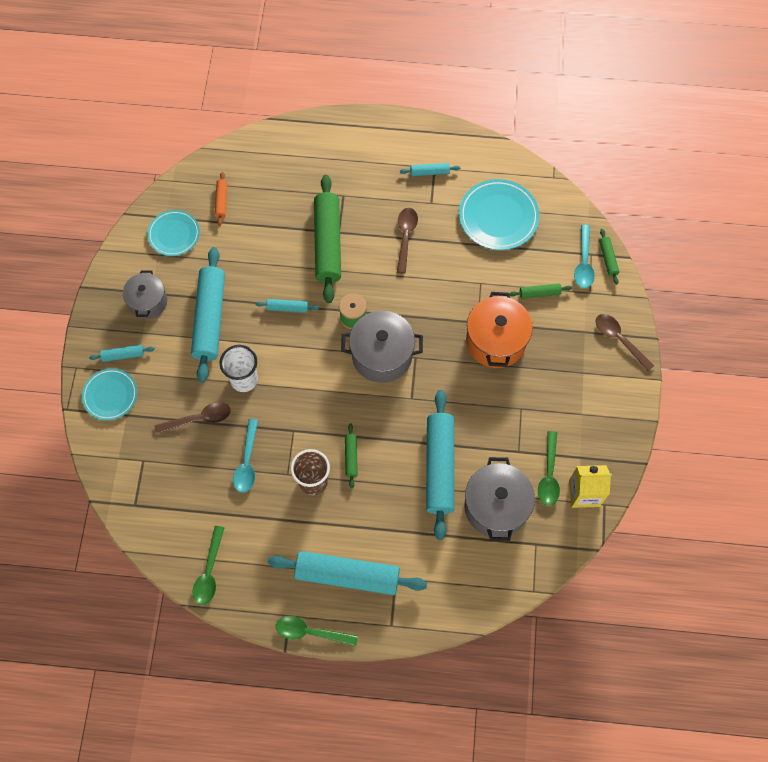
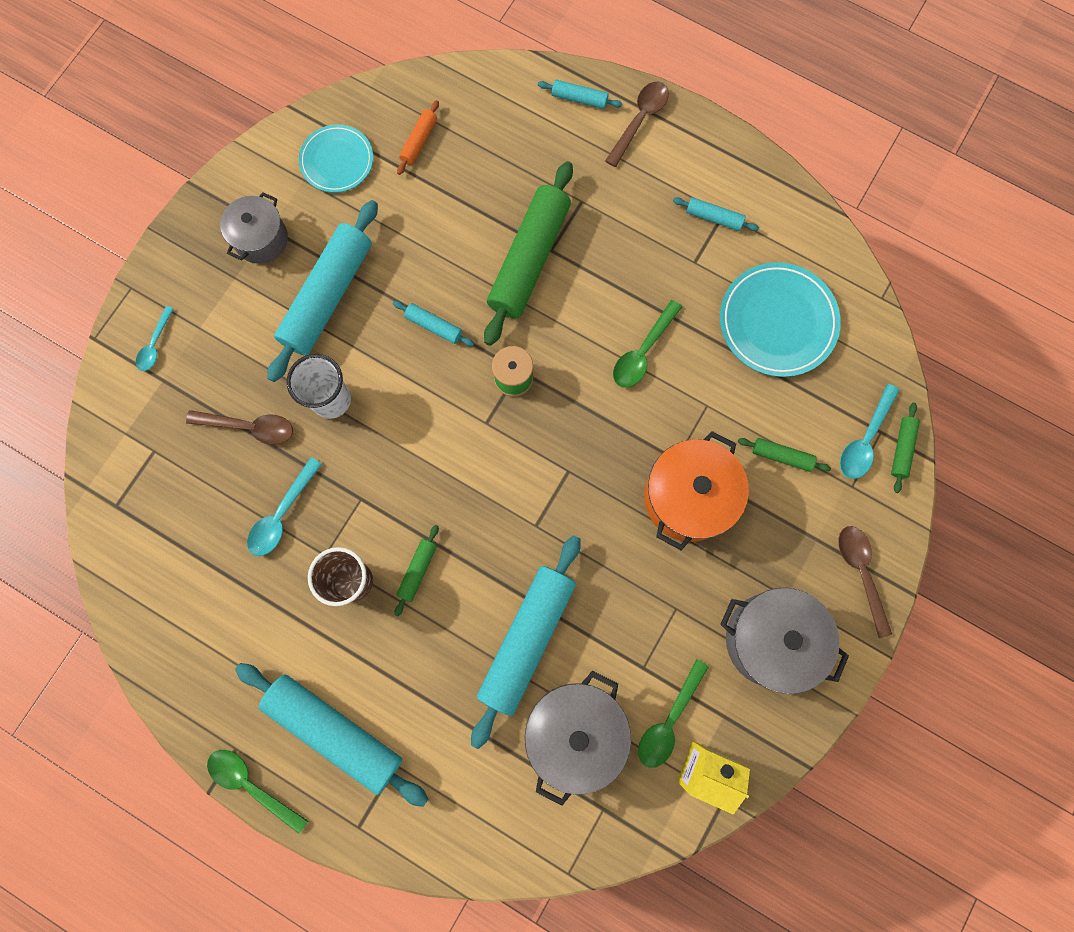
camera: 25 degrees right, 10 degrees up
turquoise plate [82,368,137,420] -> turquoise spoon [136,306,174,371]
turquoise rolling pin [89,345,155,362] -> turquoise rolling pin moved to [538,80,623,109]
green spoon [192,526,225,605] -> green spoon moved to [613,300,682,387]
grey pot [341,311,423,383] -> grey pot moved to [720,588,849,694]
brown spoon [397,208,418,274] -> brown spoon moved to [605,82,669,167]

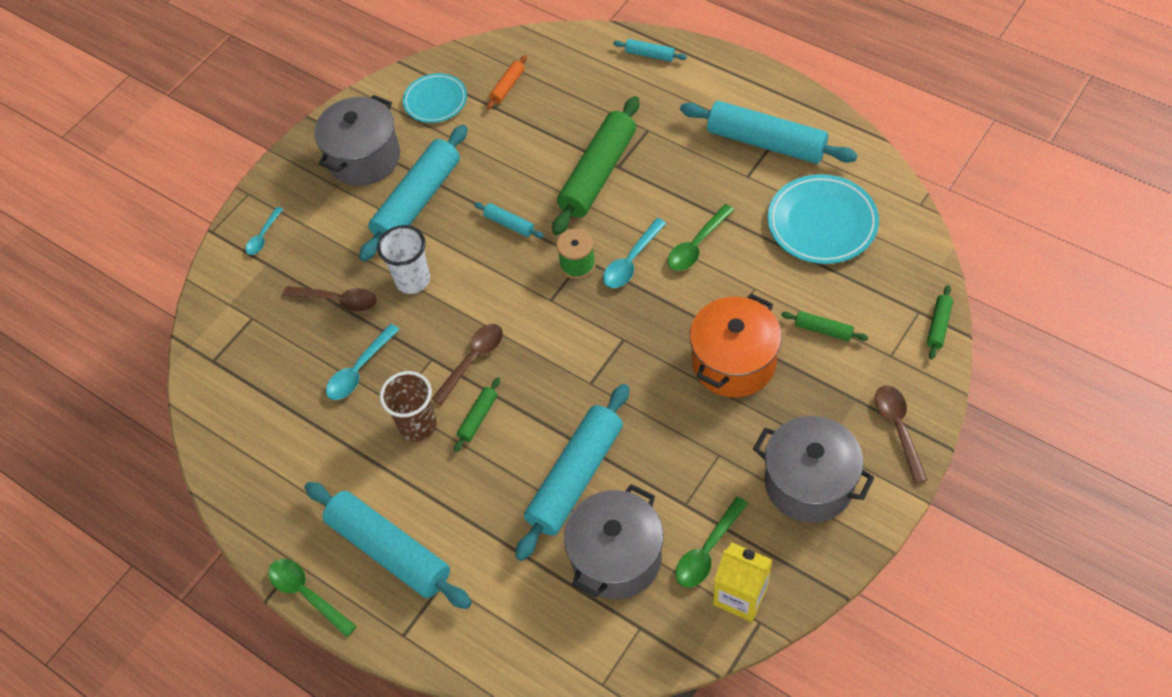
camera: 10 degrees right, 20 degrees down
grey pot [220,192,288,264] -> grey pot [314,95,400,186], size x1.54
brown spoon [605,82,669,167] -> brown spoon moved to [432,324,503,405]
turquoise rolling pin [673,197,759,231] -> turquoise rolling pin [680,101,858,164], size x2.28
turquoise spoon [840,384,900,479] -> turquoise spoon moved to [603,218,667,288]

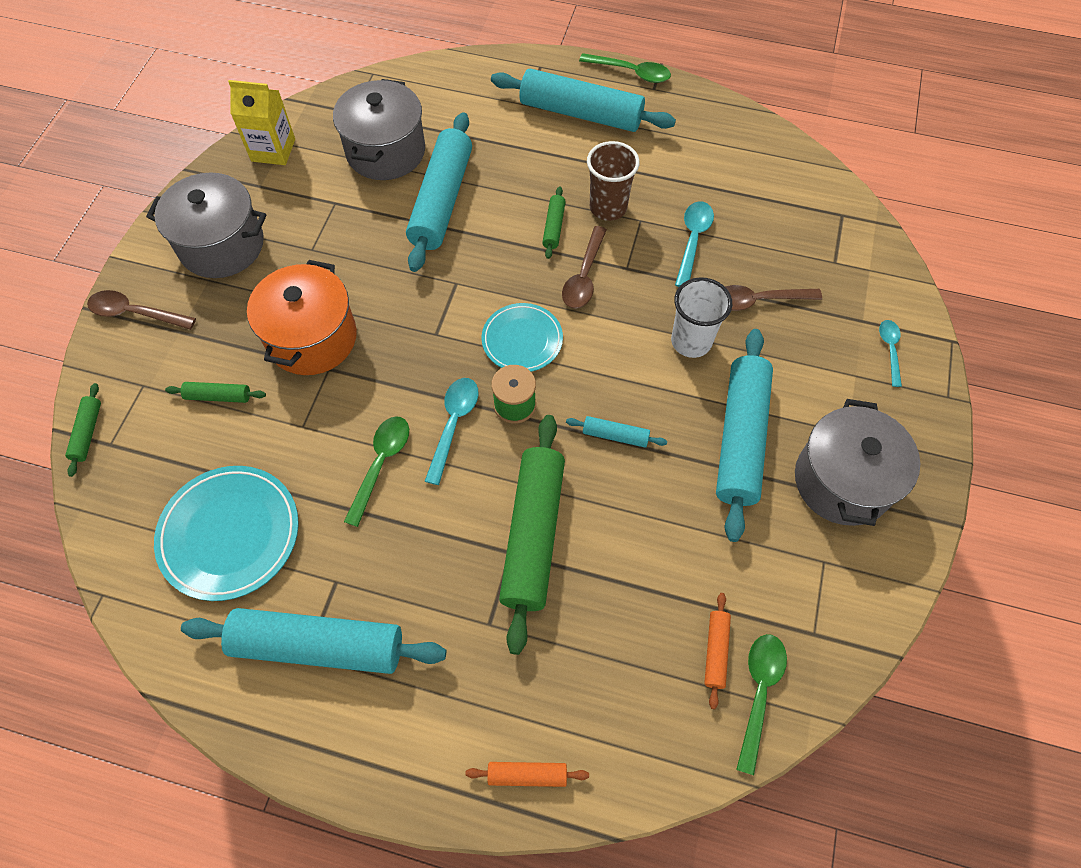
camera: 155 degrees right, 5 degrees up
turquoise plate [403,73,467,123] -> turquoise plate moved to [482,303,563,372]
turquoise rolling pin [613,39,687,62] -> orange rolling pin [465,762,589,787]
green spoon [675,497,748,587] -> green spoon moved to [736,634,787,775]
brown spoon [875,386,928,484] -> brown spoon turned 135 degrees clockwise [87,290,196,330]

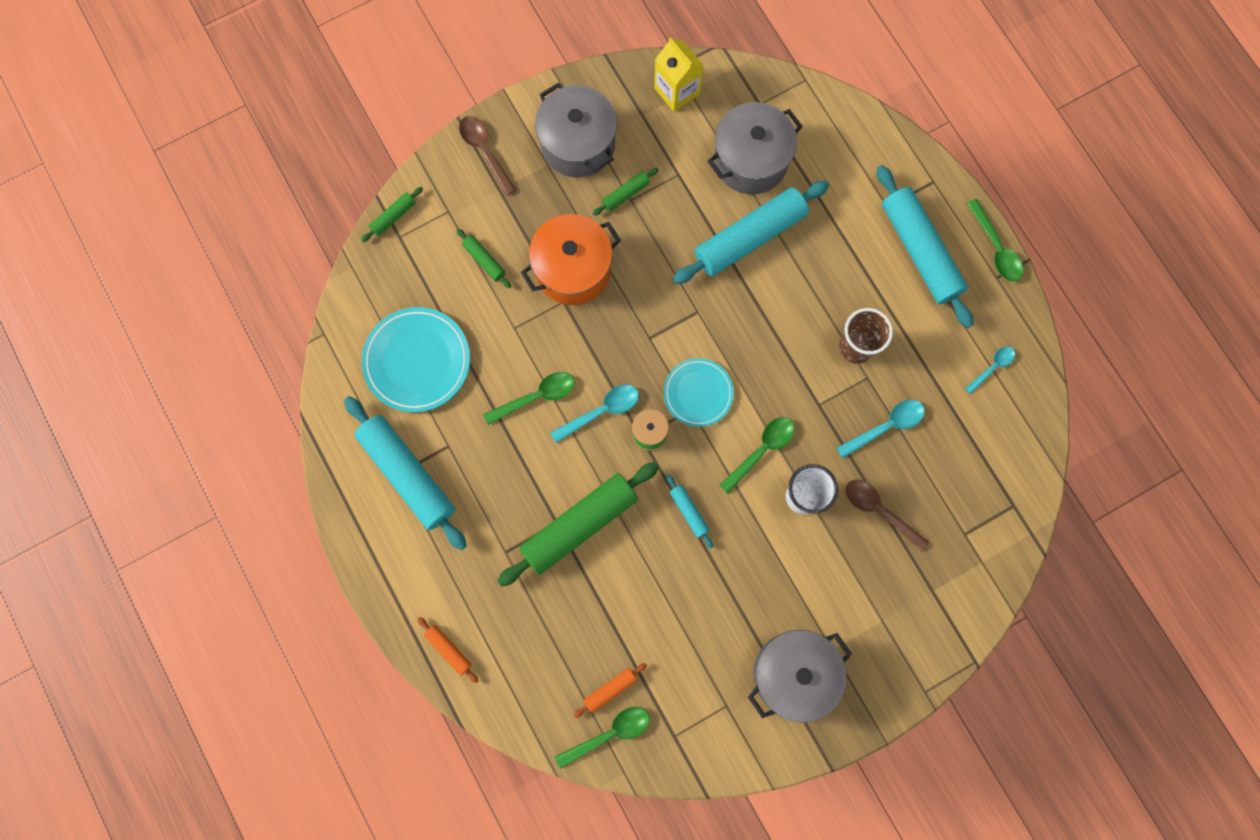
camera: 45 degrees right, 15 degrees up
green rolling pin [542,186,566,259] -> green rolling pin moved to [593,168,659,215]
brown spoon [562,226,607,309] -> none
turquoise rolling pin [716,329,773,542] -> none
turquoise spoon [879,320,902,387] -> turquoise spoon moved to [965,346,1015,394]
none -> green spoon [719,417,795,494]

